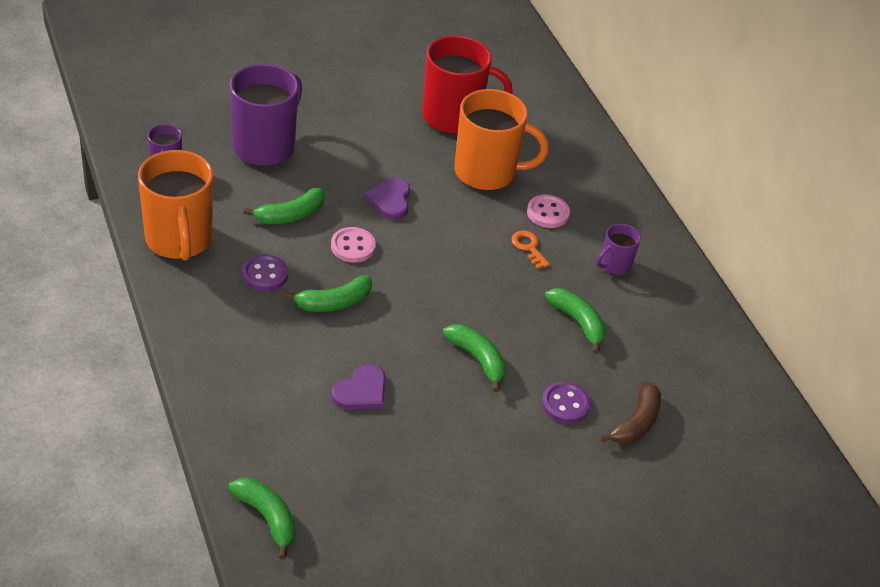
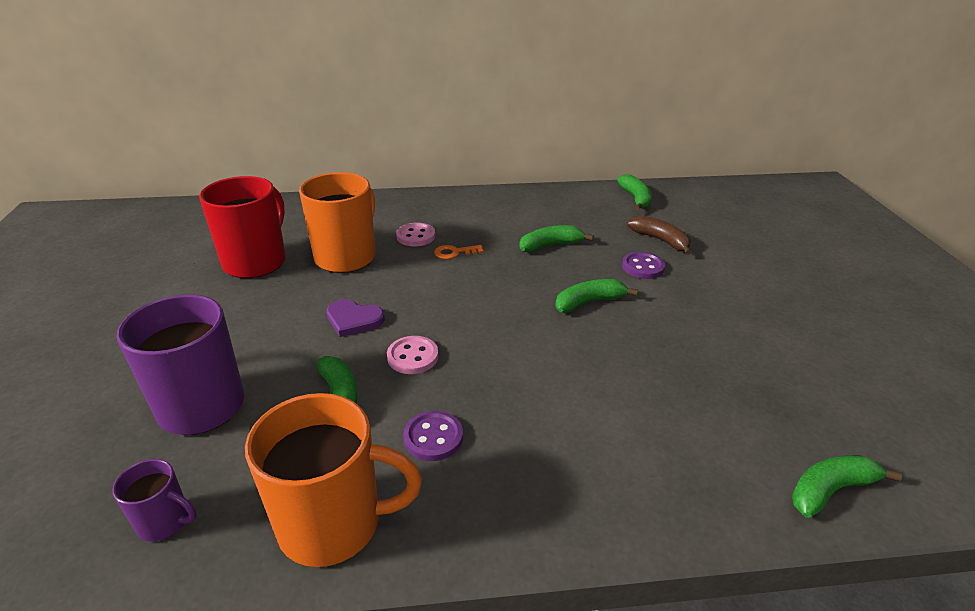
camera: 70 degrees left, 10 degrees down
green banana [284,276,372,312] -> green banana moved to [617,174,652,210]
purple heart [331,364,386,410] -> none
purple mug [596,224,641,275] -> none

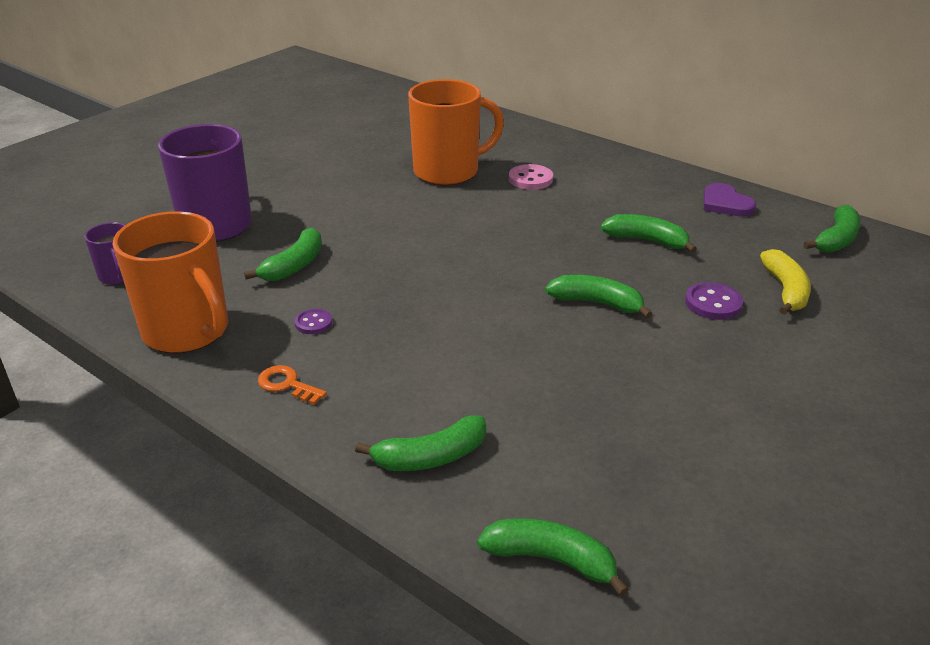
camera: 45 degrees right, 0 degrees up
red mug [199,176,286,278] -> none
purple heart [326,299,385,337] -> purple heart moved to [704,183,756,217]
pink button [387,336,438,374] -> none
purple button [403,411,463,461] -> purple button [295,309,332,334], size x0.65
orange key [434,245,483,259] -> orange key moved to [258,365,327,405]
brown banana [627,216,691,255] -> yellow banana [760,249,811,315]
none -> green banana [355,415,486,471]

